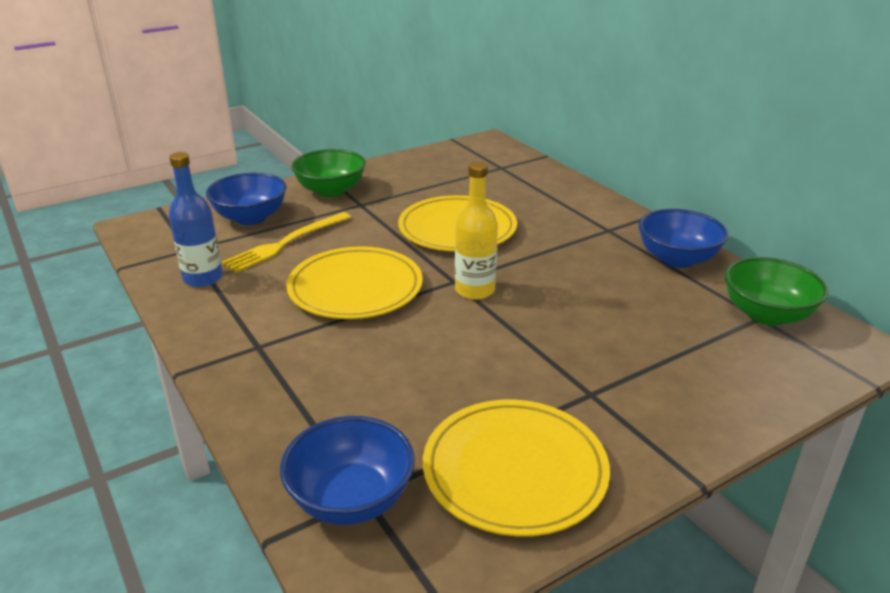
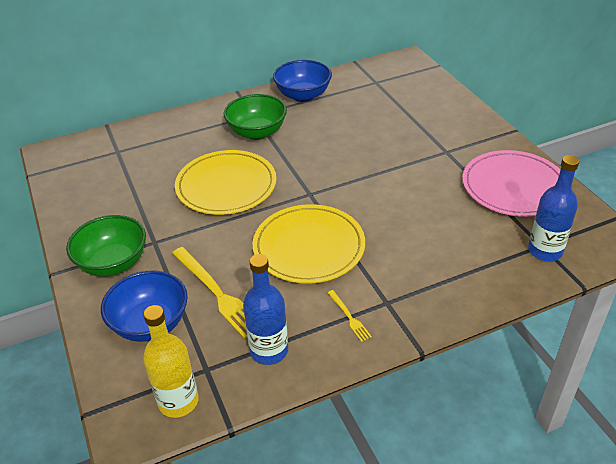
camera: 80 degrees left, 10 degrees up
blue bowl [280,416,415,525] -> blue bottle [528,155,579,261]
yellow plate [423,399,610,537] -> pink plate [462,150,560,217]
yellow bottle [455,162,498,299] -> yellow bottle moved to [143,305,199,418]
green bowl [725,257,828,326] -> green bowl moved to [224,94,287,140]
none -> yellow fork [328,290,372,342]

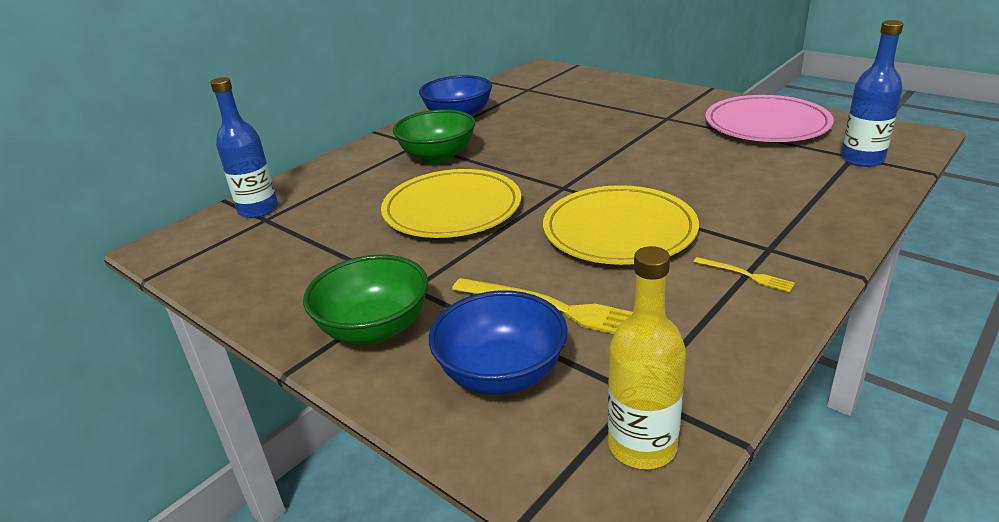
camera: 25 degrees left, 10 degrees down
blue bottle [243,254,288,365] -> blue bottle moved to [210,77,278,218]

